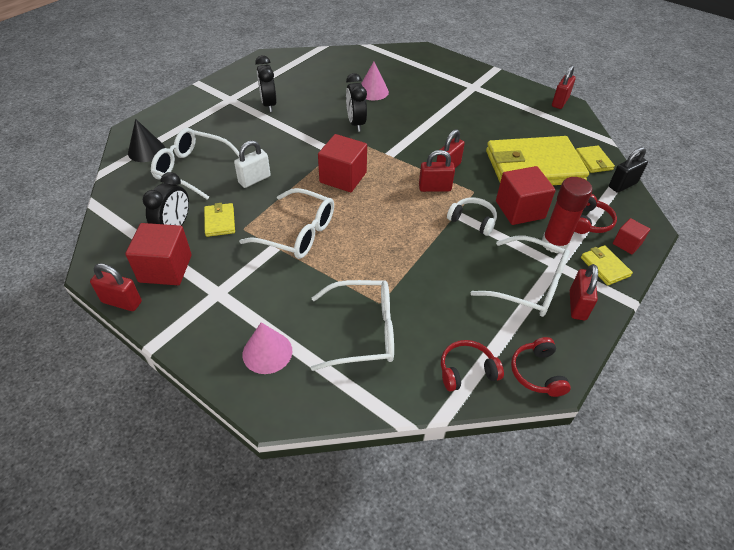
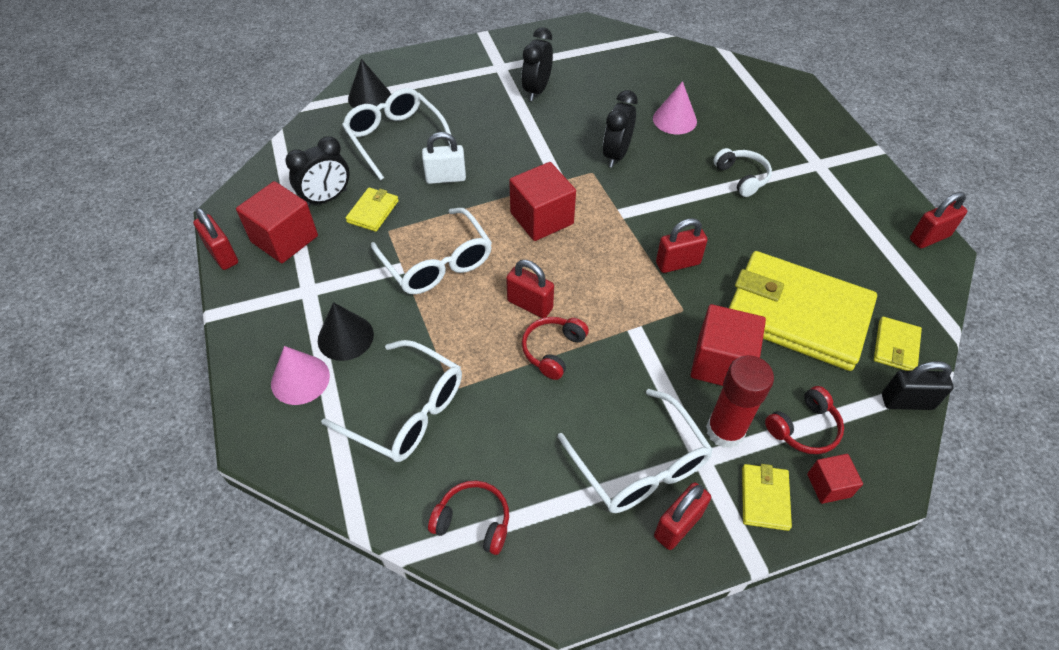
camera: 35 degrees right, 5 degrees up
red padlock [419,150,455,192] -> red padlock moved to [506,260,554,318]
white headphones [447,197,497,236] -> white headphones moved to [713,148,772,197]
red headphones [511,337,571,397] -> red headphones moved to [522,317,589,380]
none -> black cone [318,302,374,361]

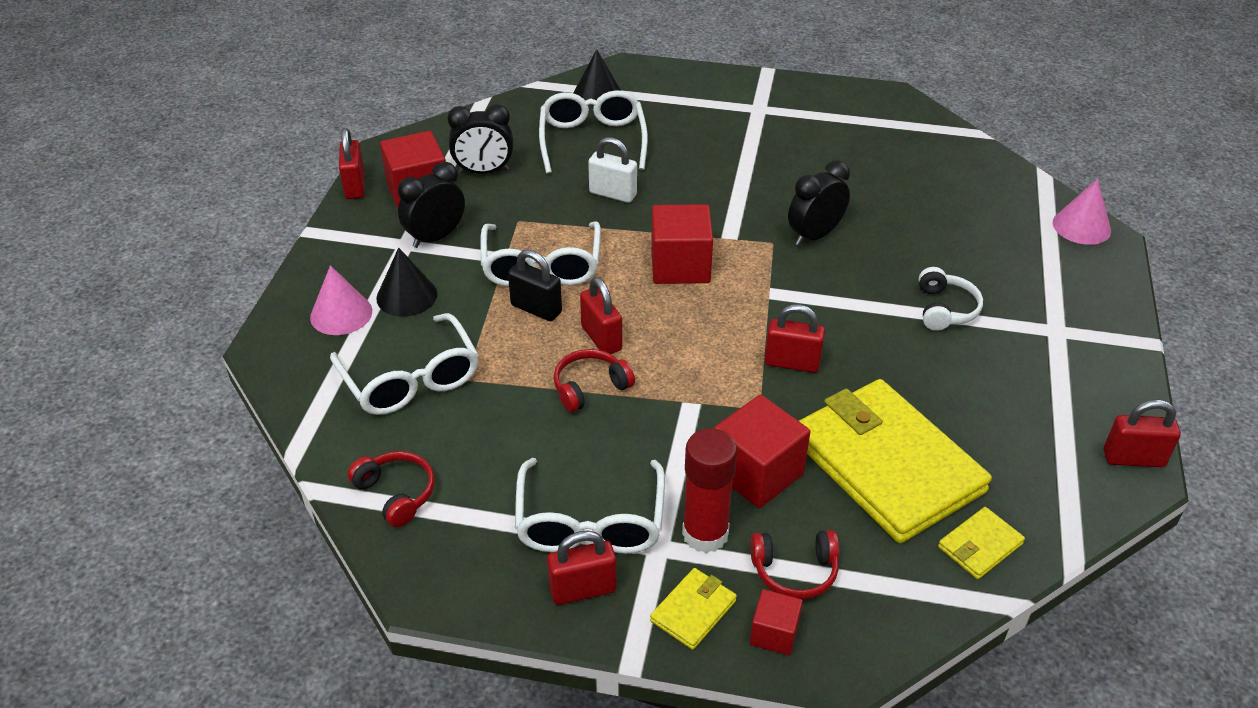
camera: 30 degrees right, 10 degrees down
yellow wallet [346,187,399,232] -> none
black clock [522,27,553,101] -> black clock moved to [398,162,465,248]
pink cone [653,81,697,134] -> pink cone moved to [1053,179,1111,245]
black padlock [882,361,954,410] -> black padlock moved to [508,250,562,321]

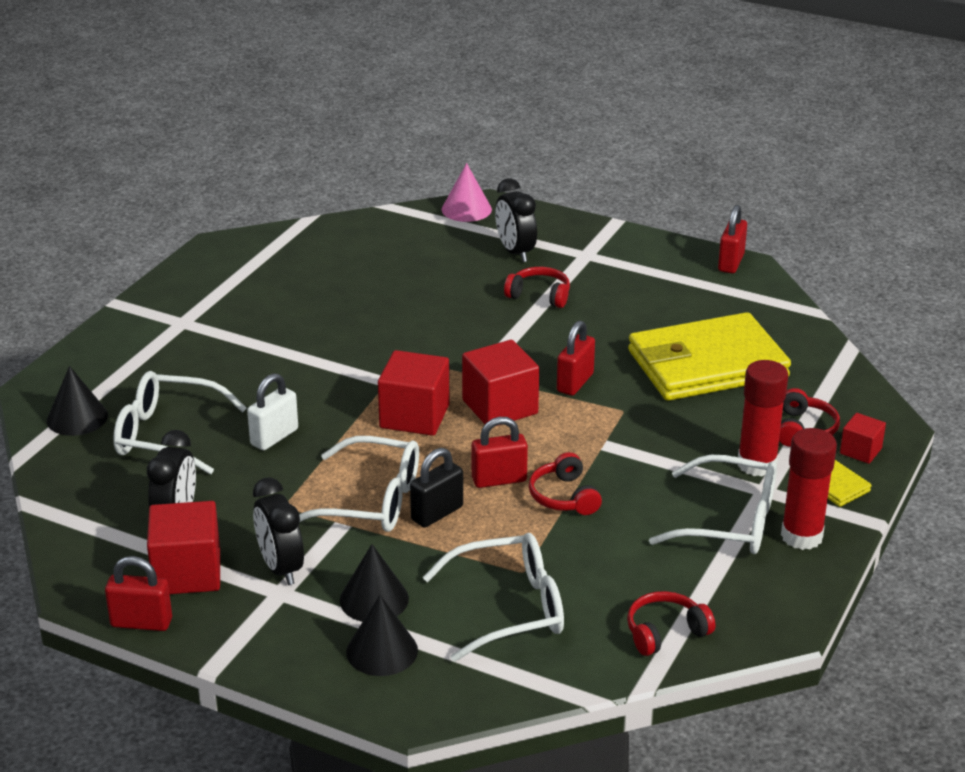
camera: 75 degrees left, 10 degrees down
pink cone [310,265,372,335] -> black cone [346,595,418,676]
red padlock [547,530,616,605] -> red glue stick [781,428,837,550]
red cube [714,395,810,508] -> red cube moved to [462,340,539,426]
black clock [788,160,850,246] -> black clock moved to [495,178,537,262]
white headphones [919,267,983,331] -> red headphones [504,267,570,308]
yellow wallet [938,507,1025,579] -> none

